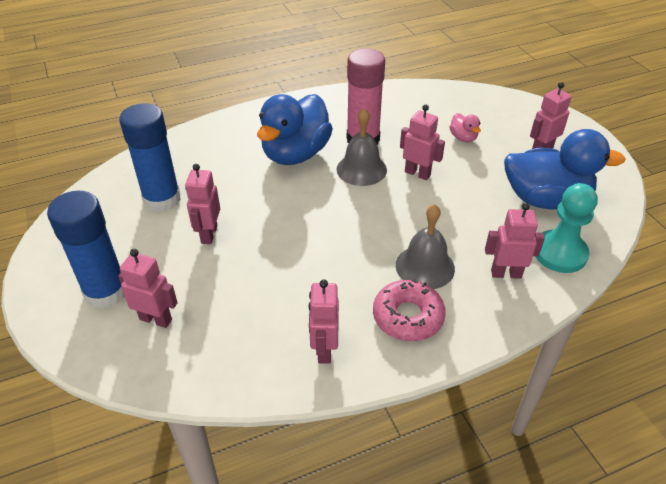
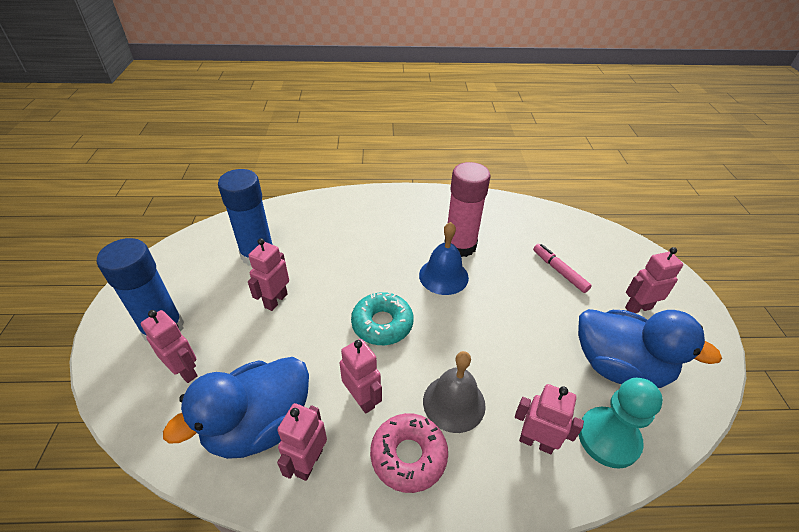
camera: 20 degrees right, 0 degrees up
blue duck [257,94,333,165] -> blue duck moved to [163,357,309,459]
grey bell [337,108,387,186] -> blue bell [419,222,469,295]
pink robot [400,105,445,180] -> pink robot moved to [340,339,382,414]
pink duck [449,113,481,142] -> pink marker [533,244,592,293]
none -> turquoise donut [351,292,413,345]

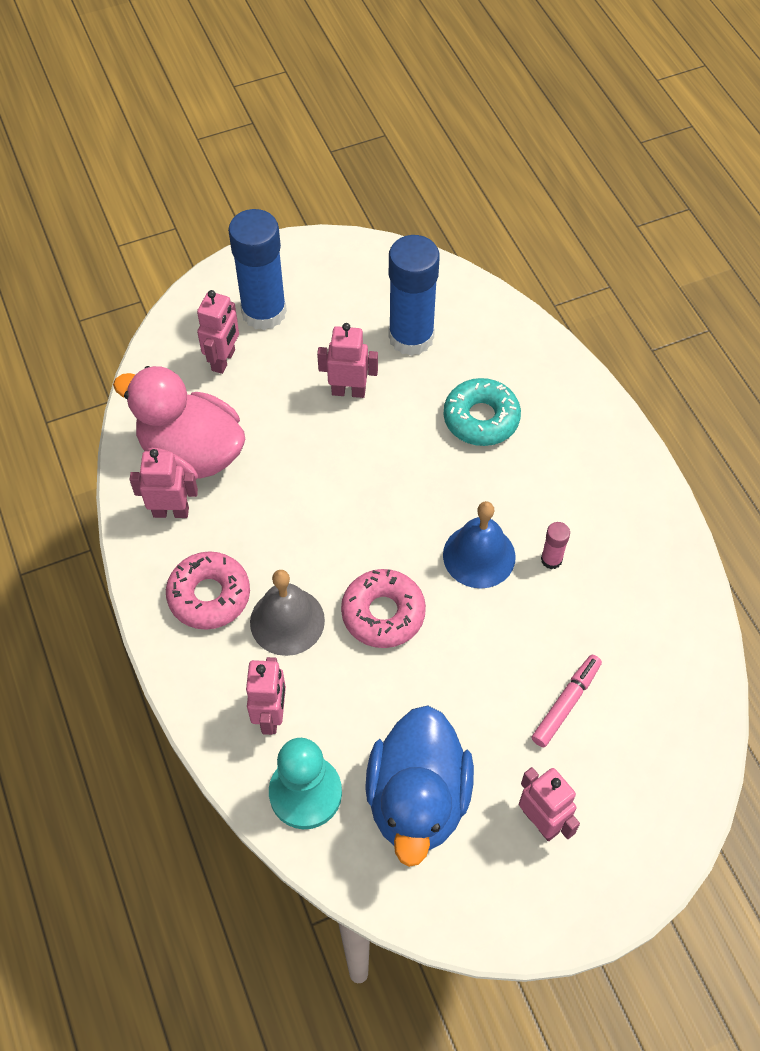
camera: 70 degrees right, 15 degrees up
blue duck [163,357,309,459] -> pink duck [113,366,245,480]
pink robot [340,339,382,414] -> none
turquoise donut [351,292,413,345] -> turquoise donut moved to [443,378,521,446]
pink glue stick [444,162,491,257] -> pink glue stick [541,522,570,569], size x0.43
none -> pink donut [341,569,426,648]

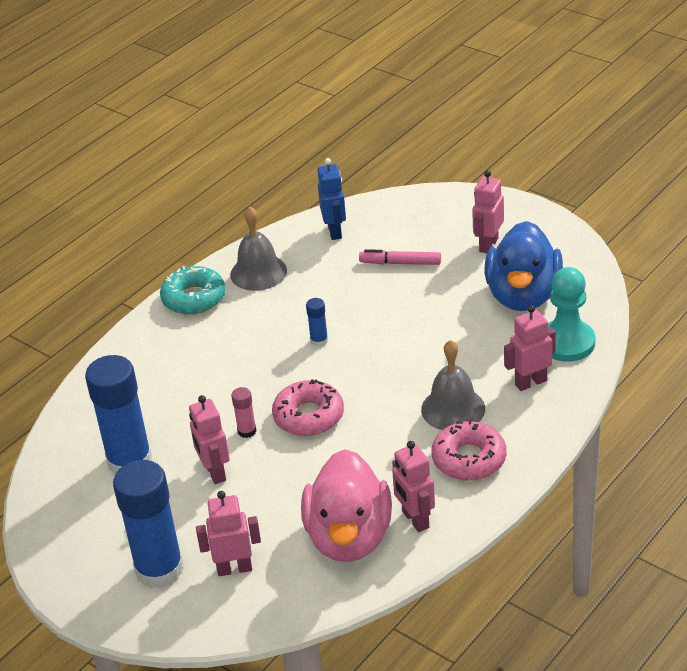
camera: 115 degrees left, 20 degrees down
pink donut [341,569,426,648] -> pink donut moved to [272,379,344,436]
blue duck [365,705,474,867] -> blue duck turned 120 degrees clockwise [485,221,563,311]
turquoise donut [443,378,521,446] -> turquoise donut moved to [160,266,225,315]
blue bell [443,501,516,589] -> blue glue stick [306,298,328,347]
pink glue stick [541,522,570,569] -> pink glue stick moved to [231,387,257,438]
none -> grey bell [230,206,287,291]
none -> blue robot [317,158,346,240]

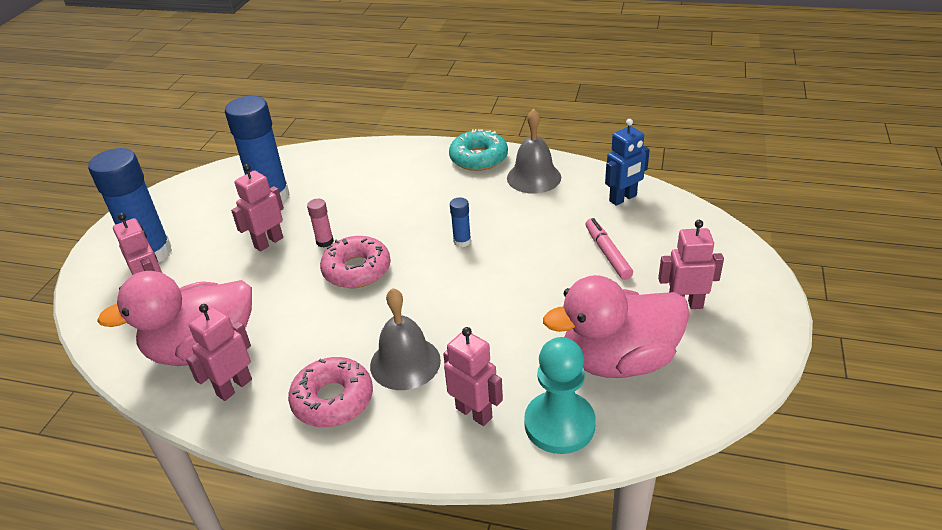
camera: 65 degrees right, 0 degrees up
blue duck [485,221,563,311] -> pink duck [543,275,690,378]

